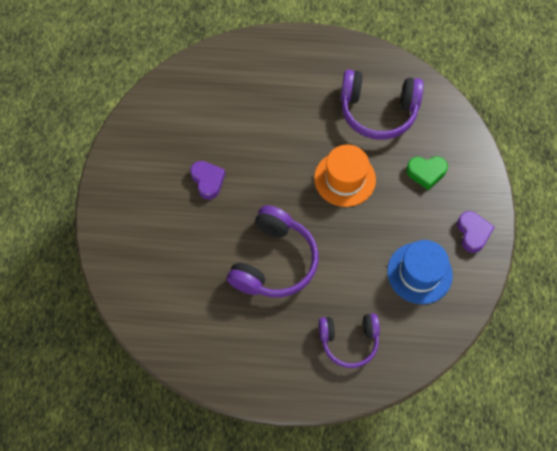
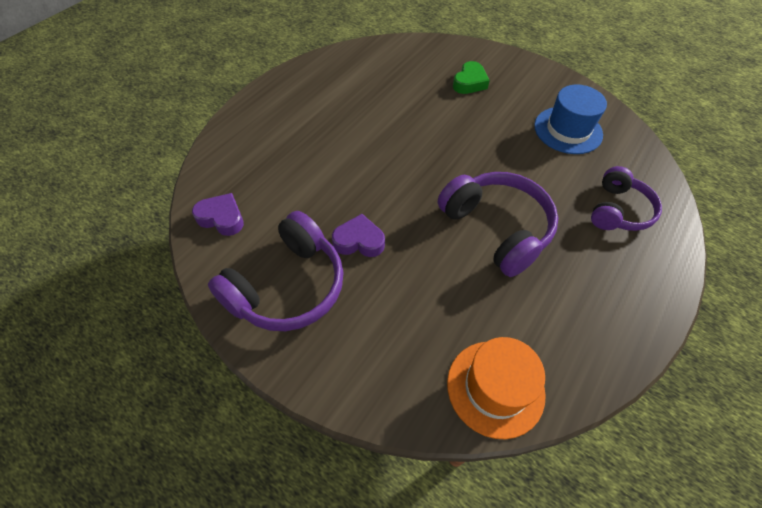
camera: 60 degrees left, 10 degrees down
orange hat [314,144,376,207] -> orange hat moved to [447,337,546,439]
purple headphones [341,69,424,140] -> purple headphones moved to [208,211,344,331]
purple heart [457,211,495,253] -> purple heart moved to [192,193,244,236]

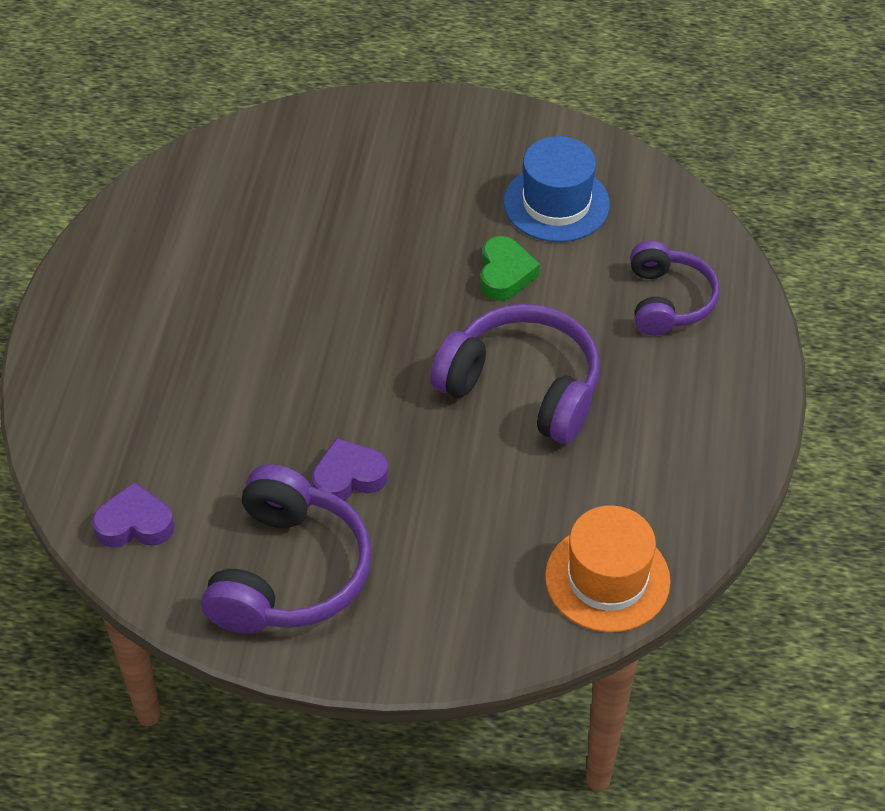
camera: 25 degrees left, 5 degrees down
green heart [453,61,490,94] -> green heart moved to [480,236,540,301]

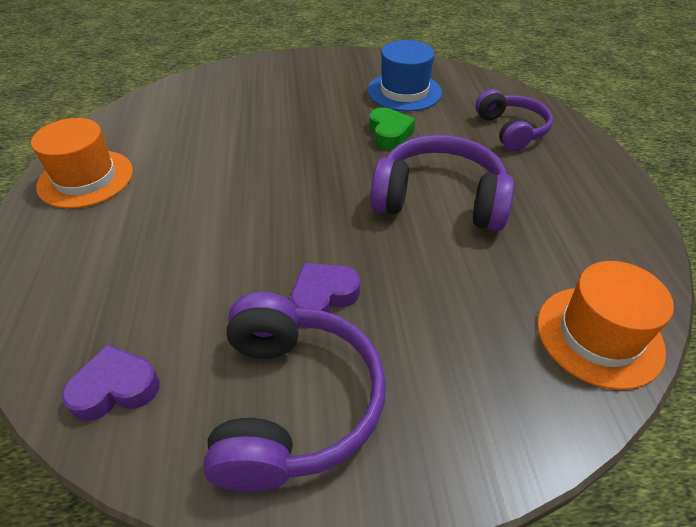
camera: 15 degrees left, 5 degrees down
none -> orange hat [31,118,133,209]

